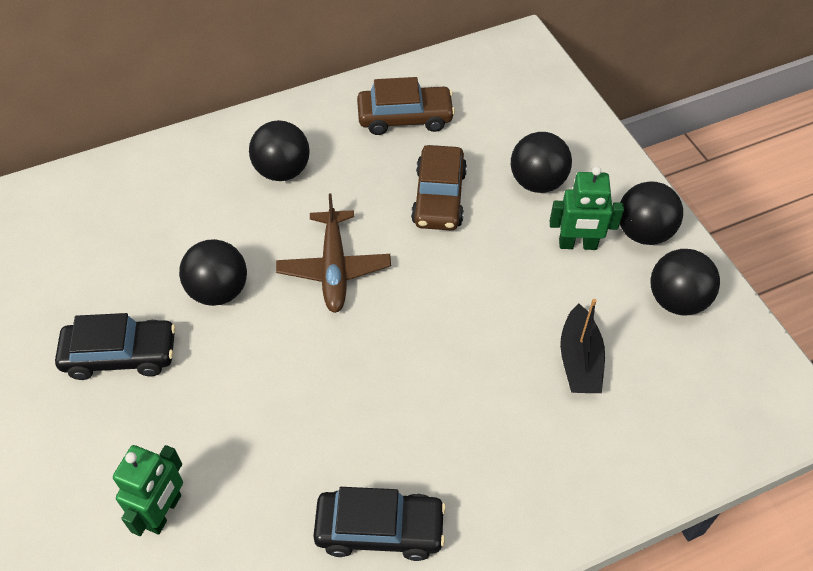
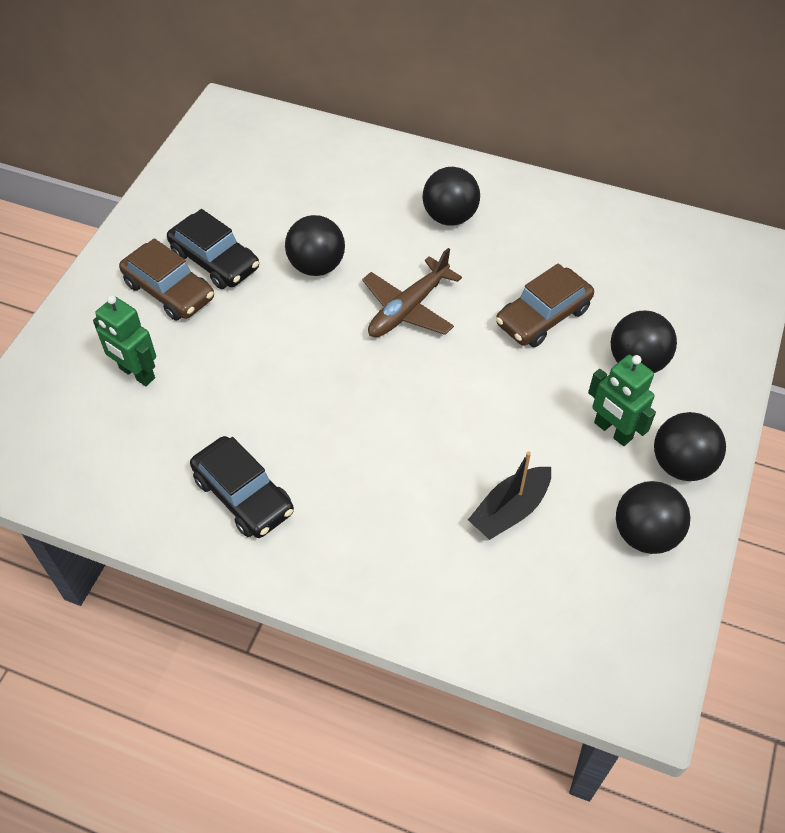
camera: 45 degrees right, 0 degrees up
green robot [113,445,183,536] -> green robot turned 60 degrees clockwise [93,295,156,386]
brown car [357,77,455,135] -> brown car moved to [119,238,214,321]

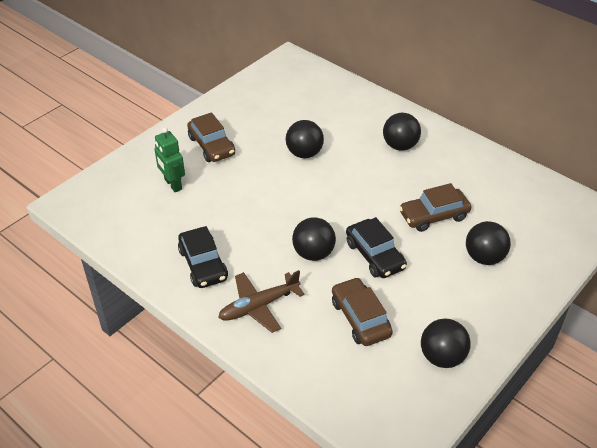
camera: 20 degrees right, 10 degrees down
black car [167,209,259,289] -> black car moved to [346,217,407,278]
brown plane [362,248,462,337] -> brown plane moved to [218,270,305,333]
black boat [468,451,551,540] -> brown car [332,277,393,346]
green robot [588,355,656,446] -> none
black ball [654,412,726,481] -> black ball moved to [292,217,336,261]

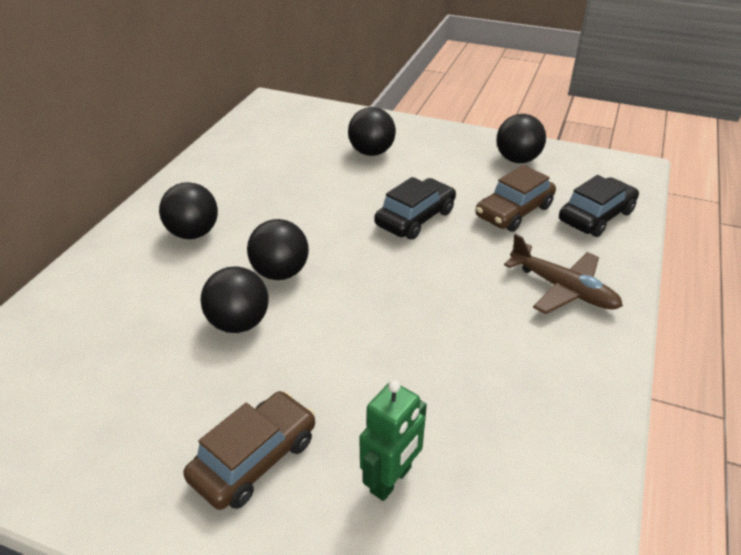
camera: 110 degrees left, 5 degrees down
black car [178,226,228,288] -> black car moved to [559,175,639,237]
black ball [292,217,336,261] -> black ball moved to [247,219,309,280]
brown car [399,183,471,232] -> none

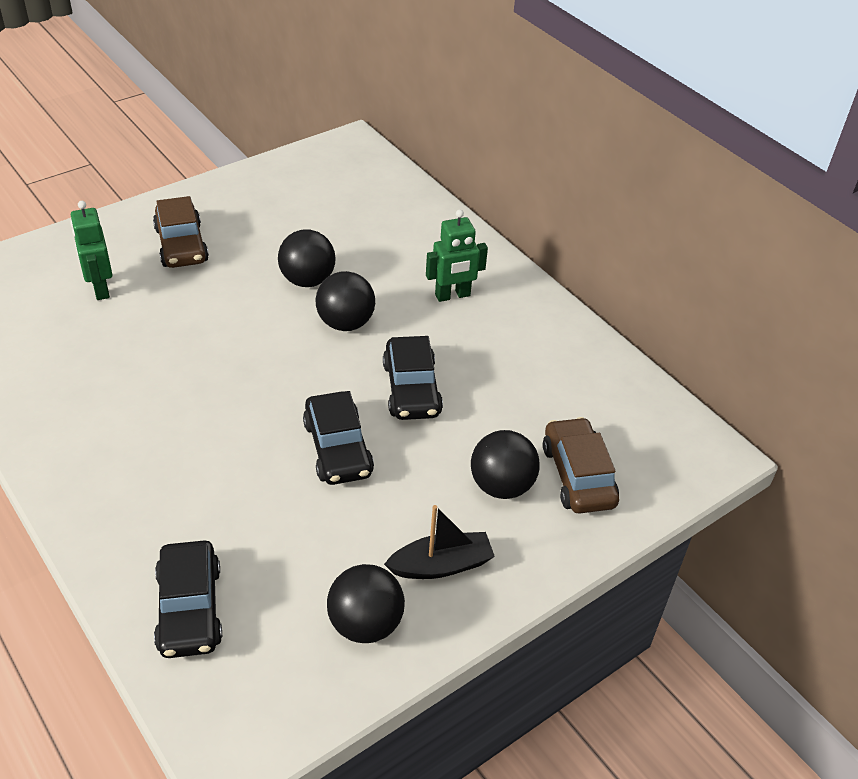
camera: 120 degrees right, 5 degrees up
black ball [159,182,218,239] -> green robot [426,210,488,302]
brown car [475,165,556,232] -> brown car moved to [543,417,619,513]
brown plane [504,234,623,314] -> none
none -> black car [383,336,443,420]
none -> black boat [384,505,495,579]

